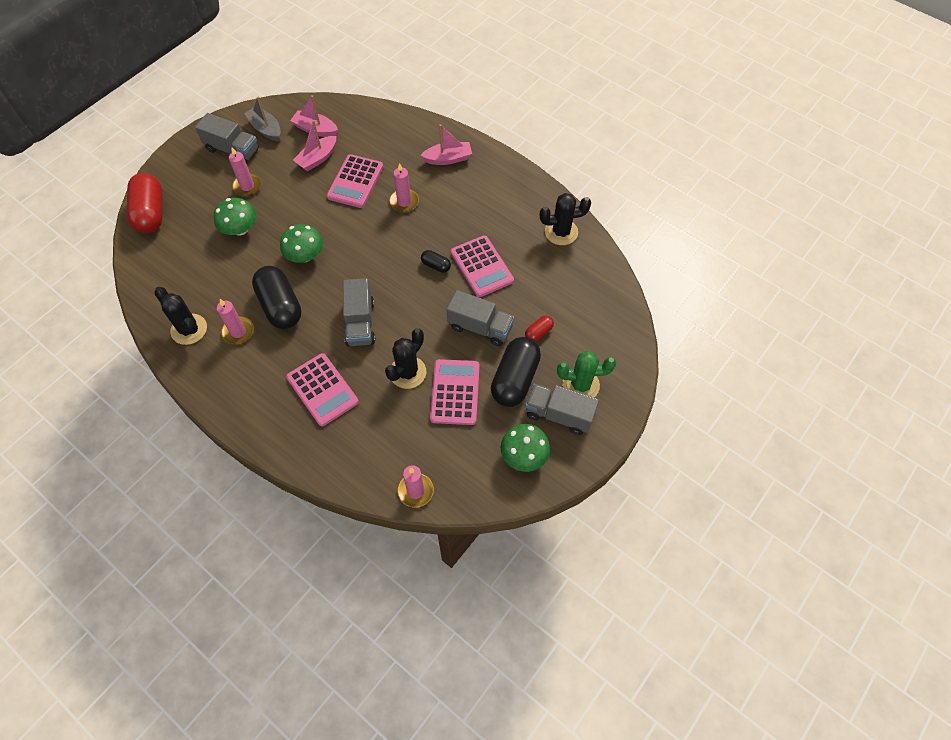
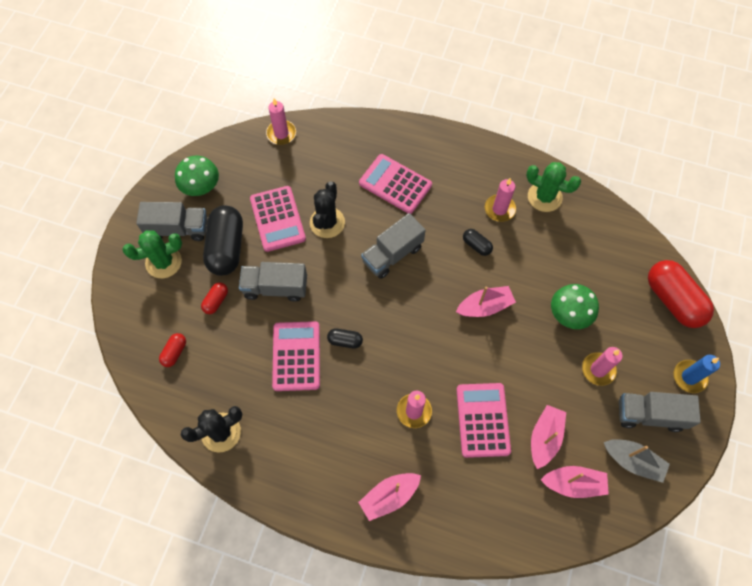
camera: 160 degrees right, 5 degrees up
black cactus [154,287,207,345] -> green cactus [526,162,581,212]
black capsule [252,266,301,329] -> black capsule [463,229,493,256], size x0.47
green mushroom [280,224,323,263] -> pink boat [456,286,516,317]
grey truck [343,278,375,346] -> grey truck turned 105 degrees counterclockwise [361,213,426,279]
pink calculator [451,235,514,297] -> pink calculator turned 45 degrees clockwise [272,321,320,391]
none -> red capsule [159,333,186,367]
none -> blue candle [674,355,720,393]

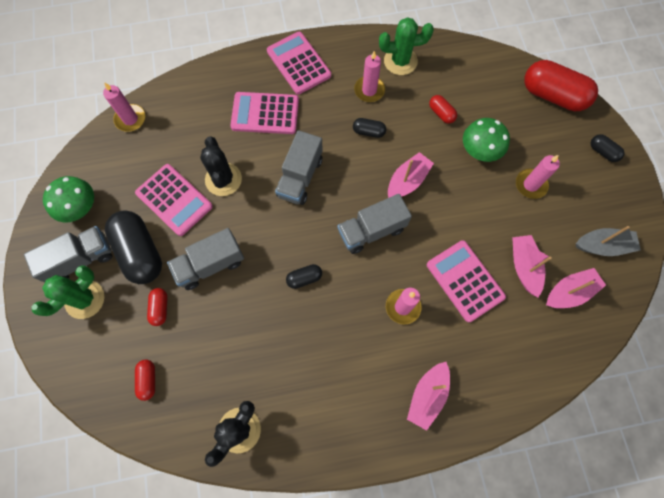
camera: 30 degrees left, 5 degrees up
pink calculator [272,321,320,391] -> pink calculator moved to [267,32,331,94]
grey truck [619,392,701,432] -> grey truck moved to [338,194,412,254]
blue candle [674,355,720,393] -> black capsule [591,134,625,162]
none -> red capsule [429,95,457,124]

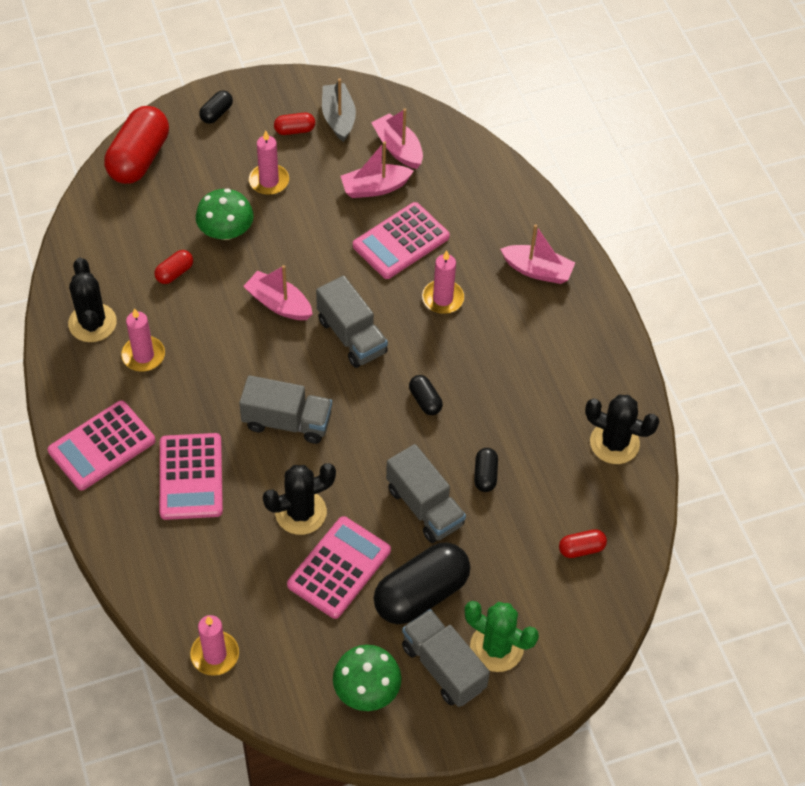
camera: 100 degrees left, 15 degrees down
red capsule [147,288,168,326] -> red capsule moved to [274,113,315,135]
black capsule [353,118,386,138] -> black capsule moved to [474,448,498,492]
green cactus [379,17,434,75] -> black cactus [68,258,117,342]

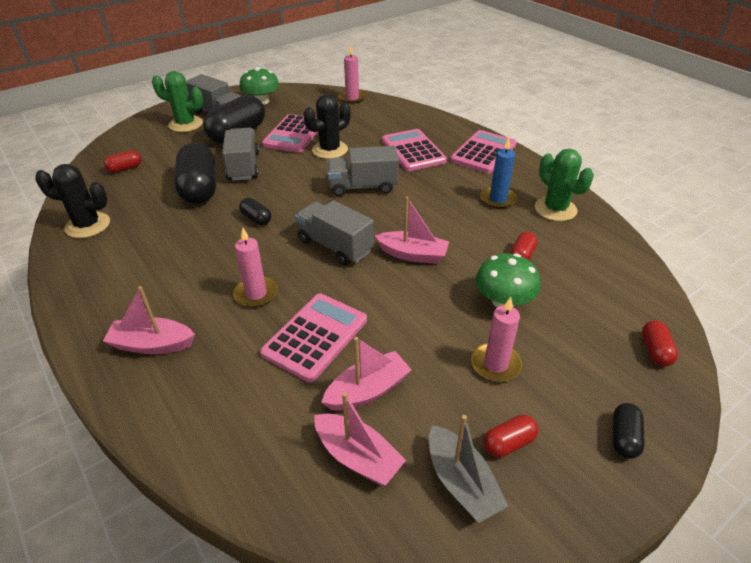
camera: 165 degrees right, 15 degrees down
black cactus [68,258,117,342] -> green cactus [535,149,594,221]
red capsule [104,106,169,184] -> red capsule [642,321,678,366], size x0.47
pink candle [121,308,165,371] -> blue candle [480,137,517,209]
grey truck [386,444,466,543] -> grey truck turned 45 degrees clockwise [222,128,259,181]
black capsule [474,448,498,492] -> black capsule [175,143,216,204], size x2.15

